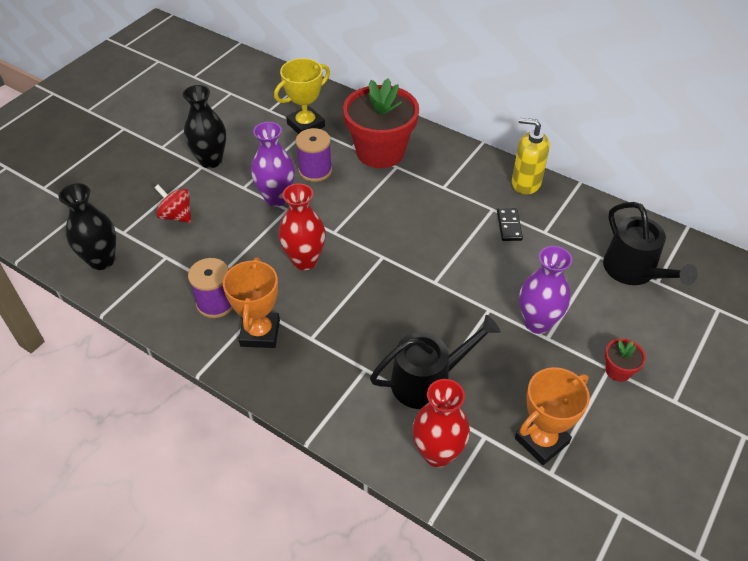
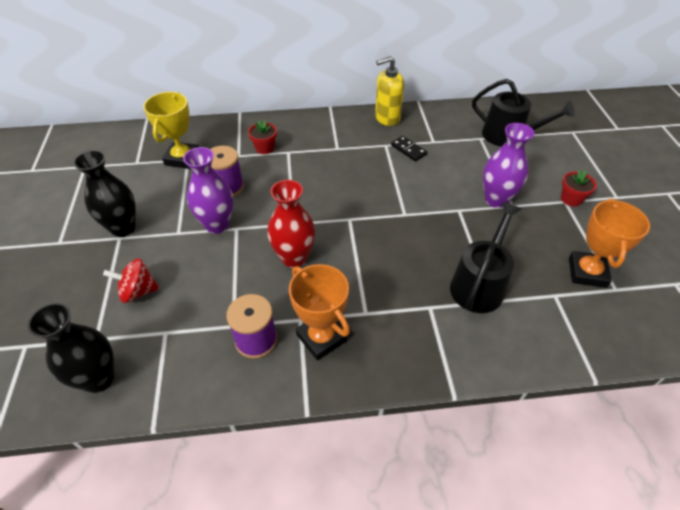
camera: 40 degrees left, 0 degrees up
red flower pot [343,78,419,168] -> red flower pot [248,120,277,154], size x0.42
red vase [412,379,470,467] -> none

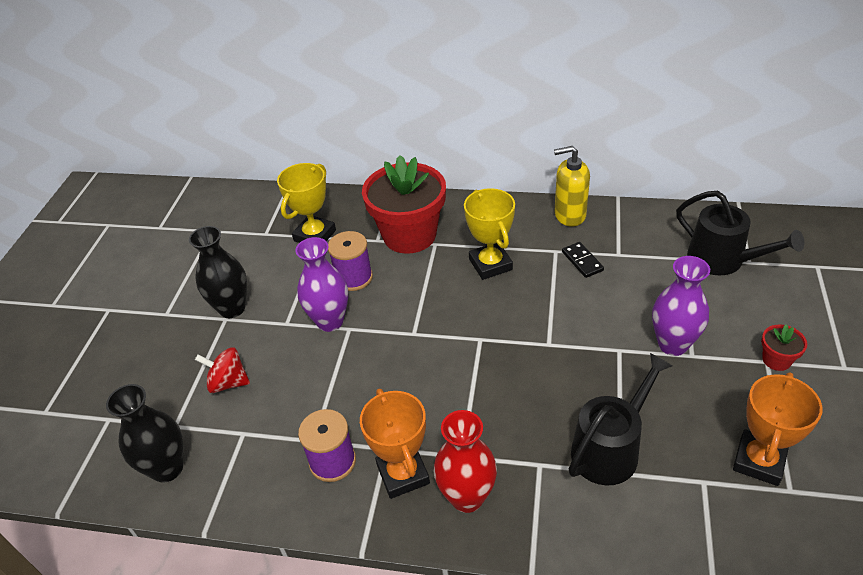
camera: 20 degrees right, 5 degrees down
red flower pot [248,120,277,154] -> red flower pot [362,155,446,254], size x2.40
red vase [267,180,315,268] -> red vase moved to [433,410,497,513]
none -> yellow trophy [464,188,515,280]

